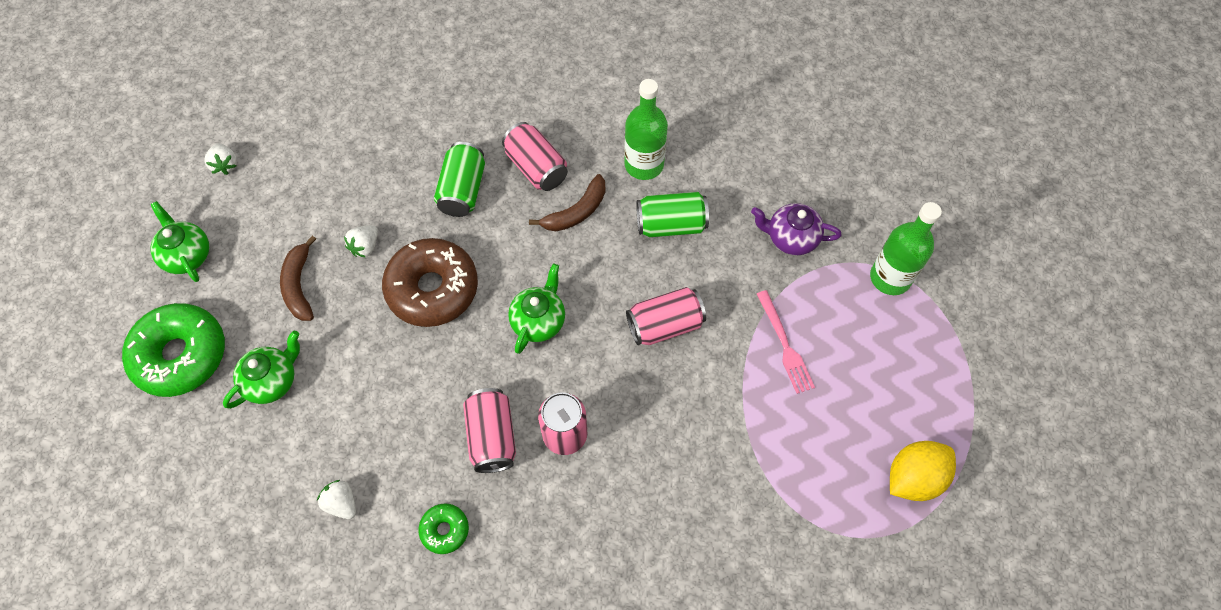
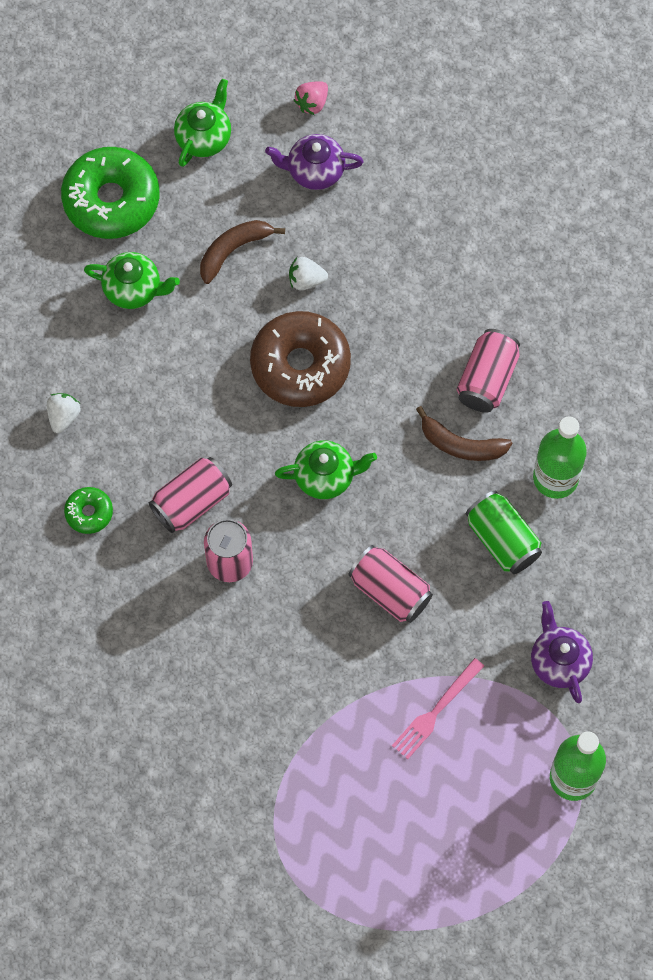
camera: 60 degrees right, 5 degrees up
white strawberry [204,143,237,175] -> pink strawberry [294,81,328,115]
green can [434,142,485,217] -> none
yellow lemon [890,441,956,501] -> none
none -> purple teapot [265,134,364,190]

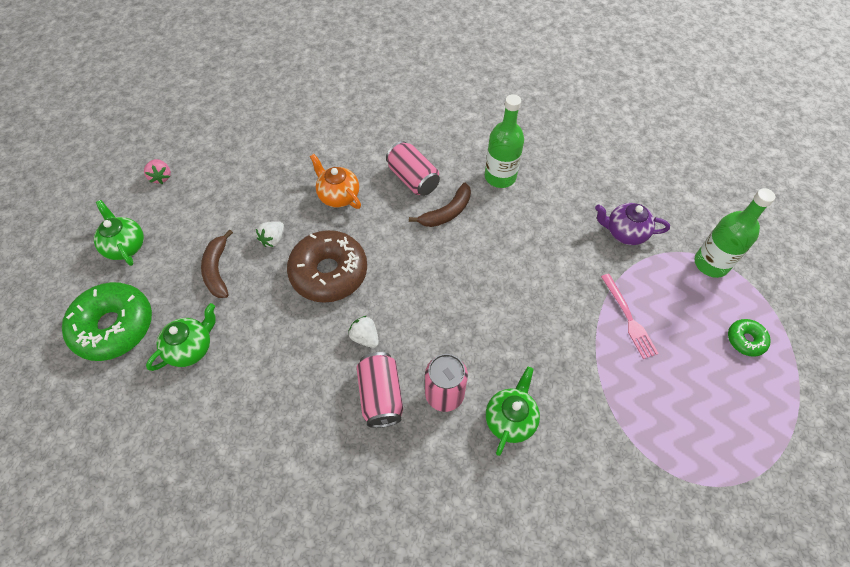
camera: 60 degrees left, 10 degrees down
white strawberry [47,393,80,433] -> white strawberry moved to [348,316,379,348]
green donut [64,487,113,534] -> green donut moved to [728,319,771,357]
purple teapot [265,134,364,190] -> none
green teapot [275,440,377,499] -> green teapot moved to [486,367,540,456]
pink can [348,545,433,623] -> none
green can [466,491,542,574] -> none
none -> orange teapot [310,154,361,209]

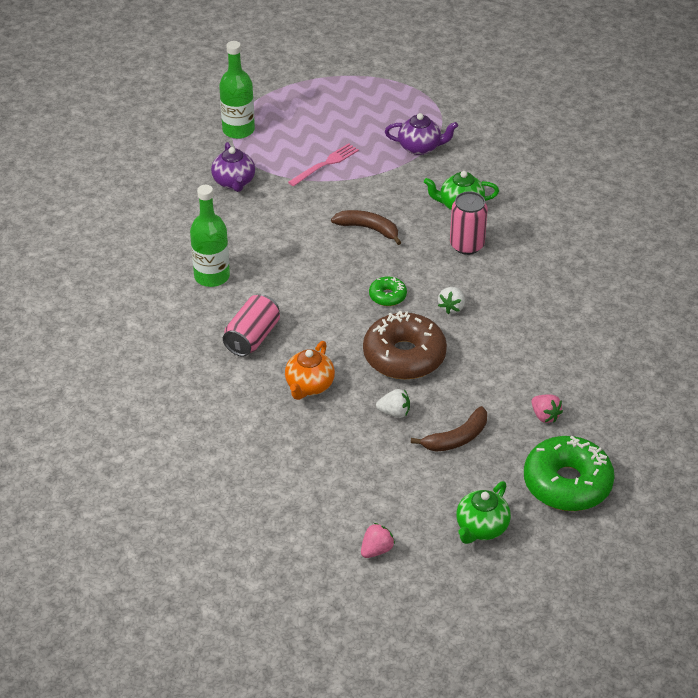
camera: 115 degrees left, 15 degrees down
green teapot [146,303,216,371] -> pink strawberry [532,395,563,423]
pink can [356,352,403,428] -> none
brown banana [409,183,471,227] -> brown banana moved to [331,210,402,245]
green donut [728,319,771,357] -> green donut moved to [369,276,407,306]
none -> purple teapot [385,113,458,155]

